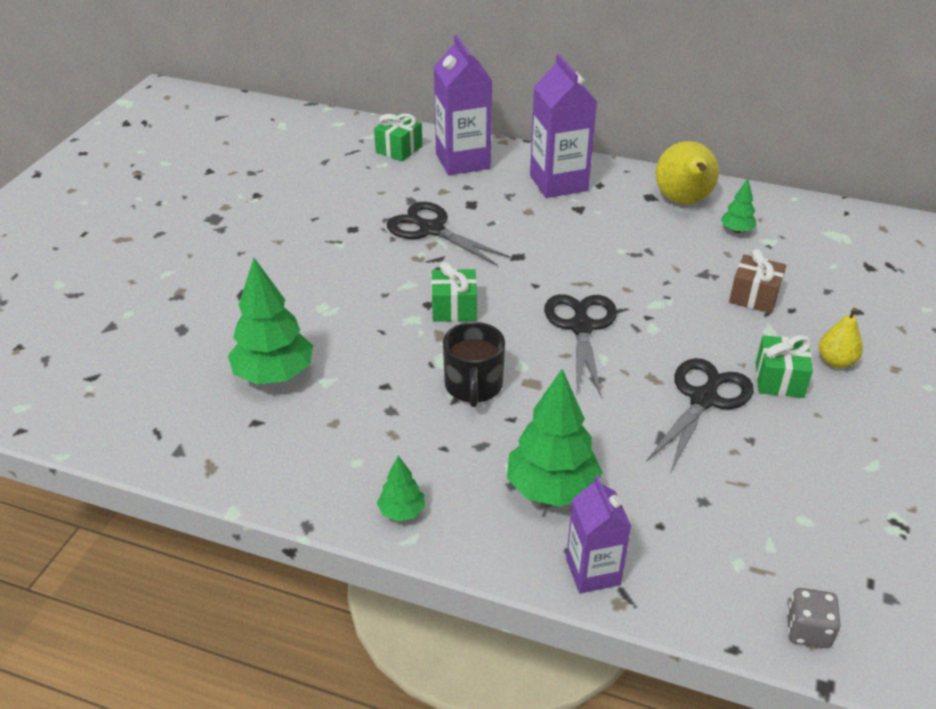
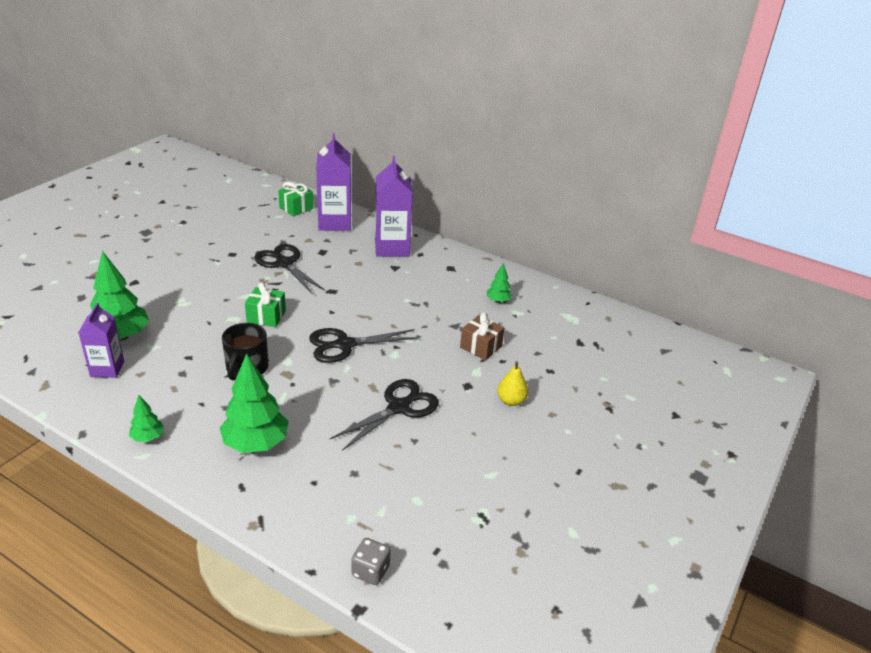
camera: 10 degrees right, 5 degrees down
black scissors [544,294,617,396] -> black scissors turned 120 degrees counterclockwise [309,328,419,363]
purple carton [566,475,631,594] -> purple carton moved to [78,303,124,378]
yellow pear [655,141,719,204] -> none
green gift [756,335,813,398] -> none

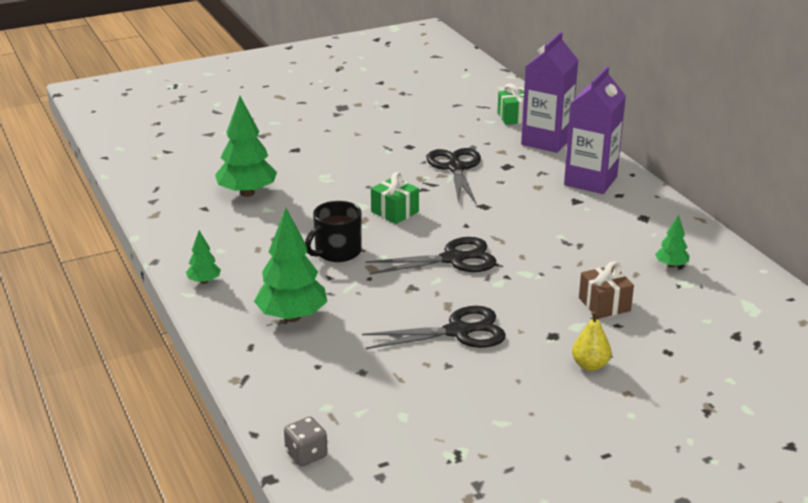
camera: 35 degrees right, 5 degrees down
purple carton [78,303,124,378] -> none
black scissors [309,328,419,363] -> black scissors turned 150 degrees clockwise [366,237,496,274]

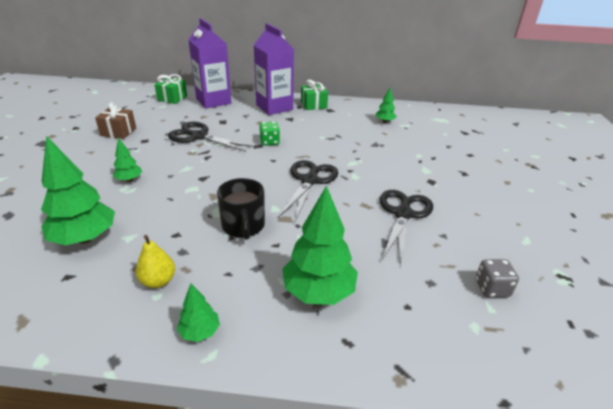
camera: 60 degrees left, 5 degrees up
grey dice [284,417,328,466] -> grey dice moved to [476,259,519,298]
green gift [371,172,419,224] -> green gift moved to [301,80,328,110]
yellow pear [572,311,611,371] -> yellow pear moved to [136,235,175,288]
brown gift [579,261,634,319] -> brown gift moved to [95,102,136,139]
none -> green tree [113,138,142,182]
none -> green dice [259,122,280,146]

